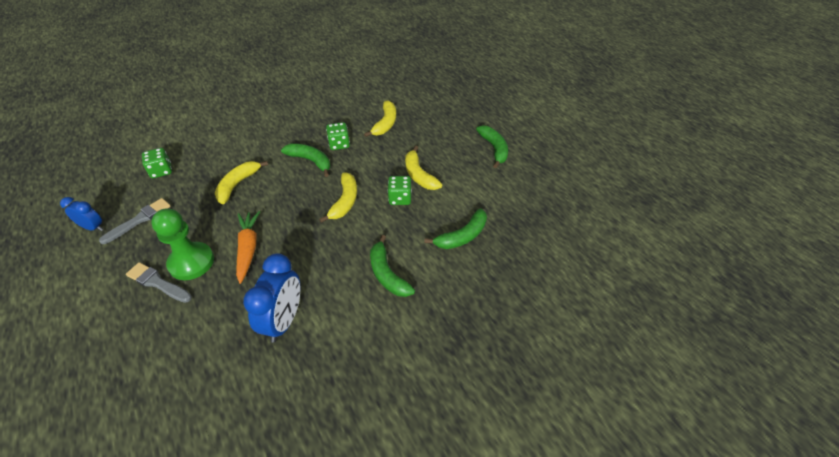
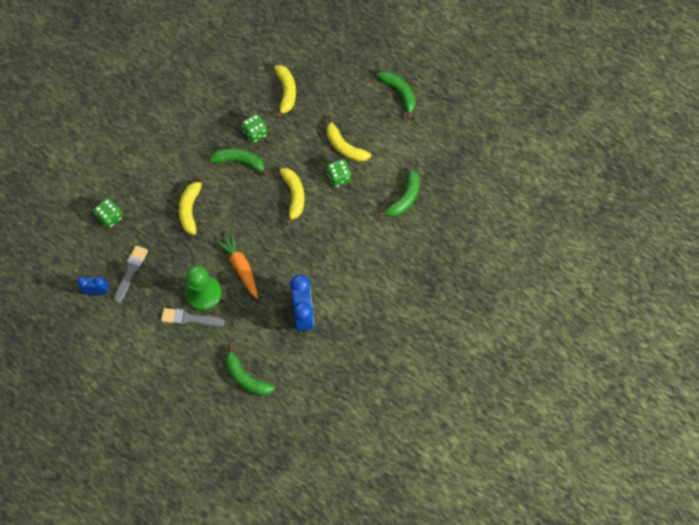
camera: 20 degrees left, 20 degrees up
green banana [370,235,415,297] -> green banana moved to [226,345,275,396]

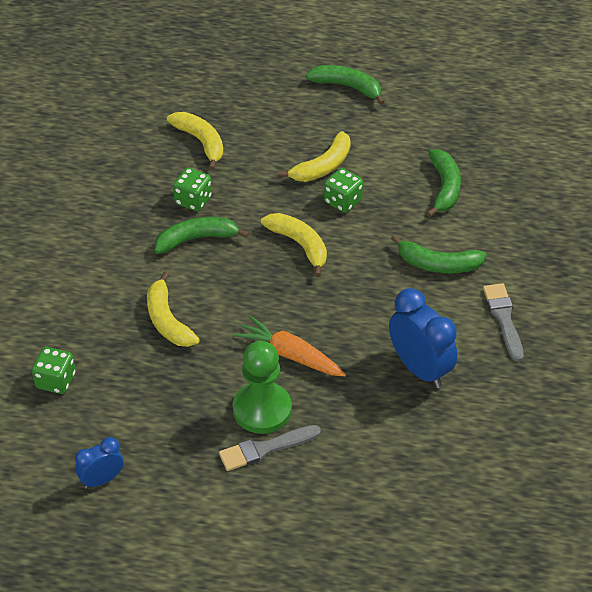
camera: 30 degrees left, 20 degrees down
grey brush [114,246,148,303] -> grey brush moved to [483,283,524,361]
green banana [226,345,275,396] -> green banana moved to [391,235,487,273]
yellow banana [327,116,371,162] -> yellow banana turned 60 degrees counterclockwise [278,131,351,182]

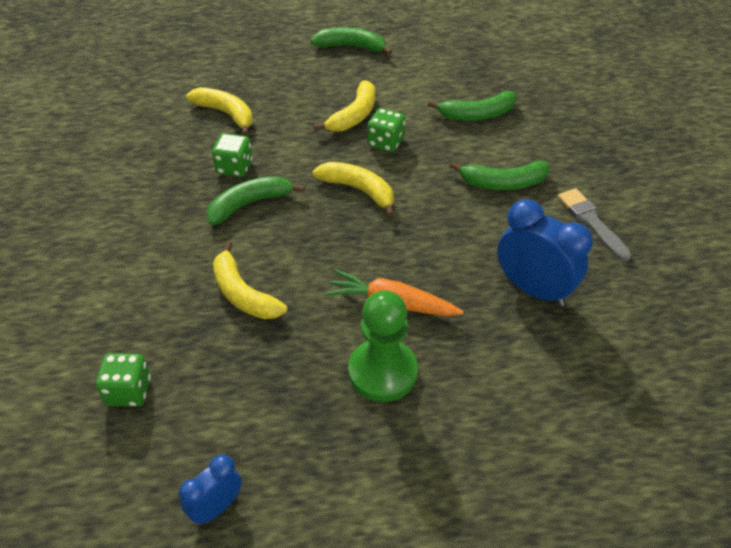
camera: 15 degrees left, 0 degrees up
grey brush [219,425,321,471] -> none
green banana [427,149,461,217] -> green banana turned 90 degrees clockwise [428,91,517,121]

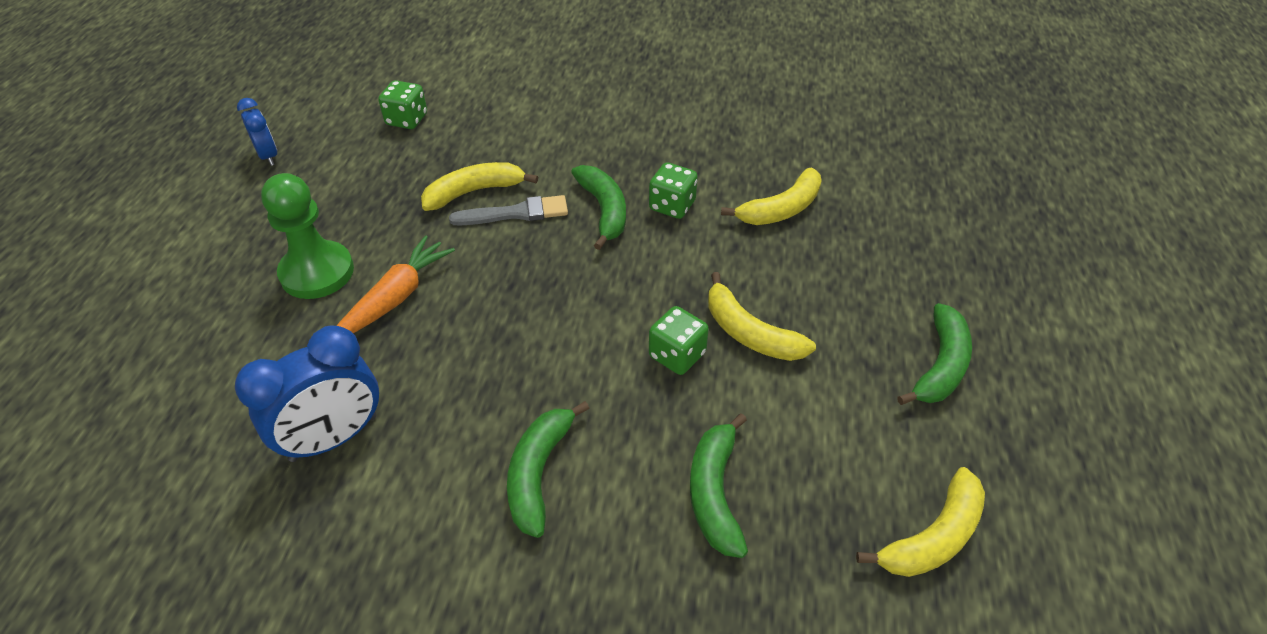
camera: 105 degrees right, 0 degrees up
yellow banana [312,162,394,217] -> yellow banana moved to [856,467,985,577]
grey brush [558,188,631,261] -> grey brush moved to [449,195,568,226]

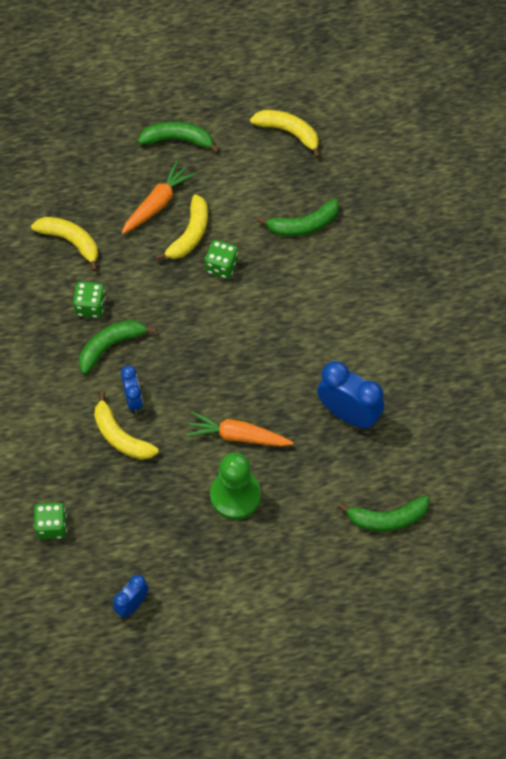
camera: 110 degrees left, 15 degrees up
grey brush [449,195,568,226] -> blue clock [121,366,143,413]
green banana [507,401,590,538] -> green banana moved to [338,496,429,531]
none -> orange carrot [121,161,196,234]

